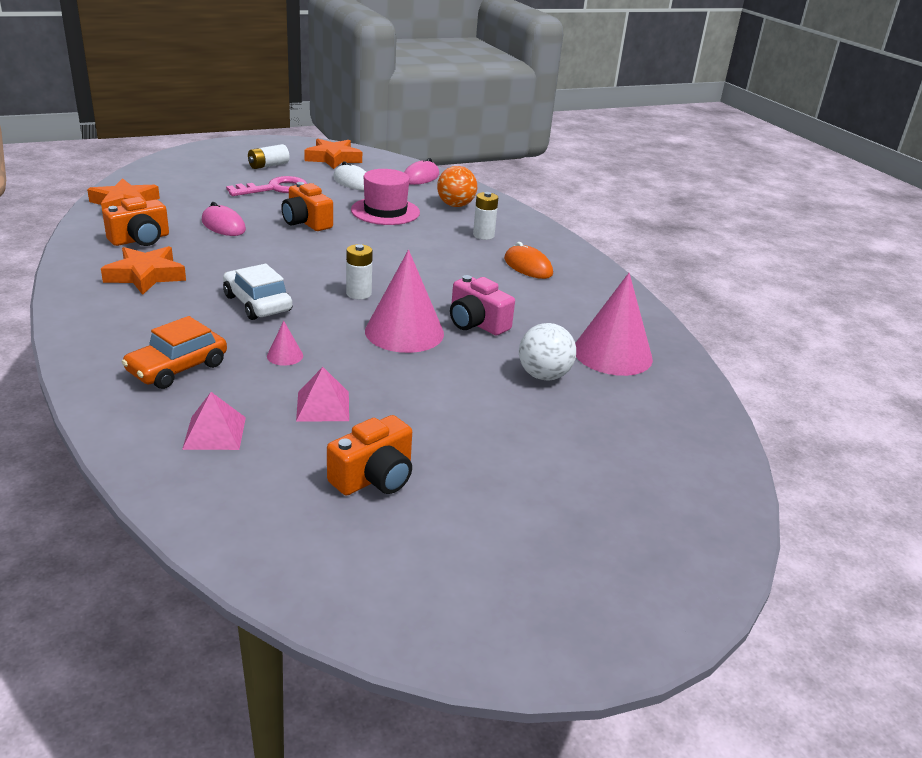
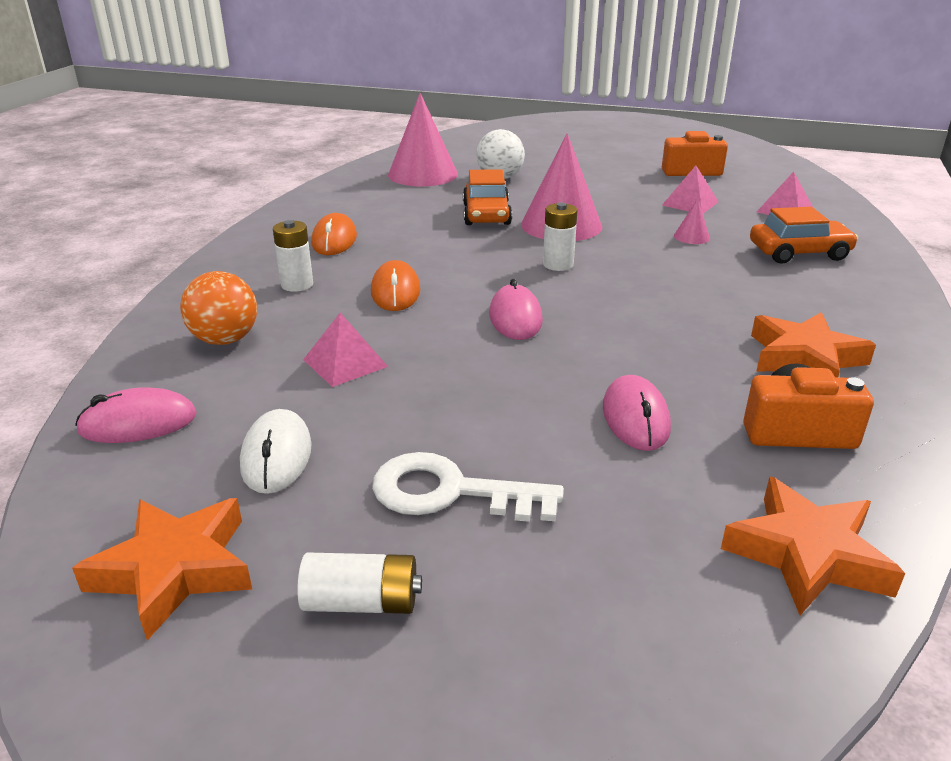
camera: 135 degrees left, 0 degrees up
white car [223,264,292,320] -> none
pink key [226,176,307,196] -> white key [372,452,564,522]
orange camera [281,182,333,231] -> none
pink hat [351,169,420,225] -> pink pyramid [303,313,388,387]
pink camera [450,275,515,336] -> orange car [463,169,512,225]
none -> orange mouse [371,260,420,311]
none -> pink mouse [489,279,543,340]

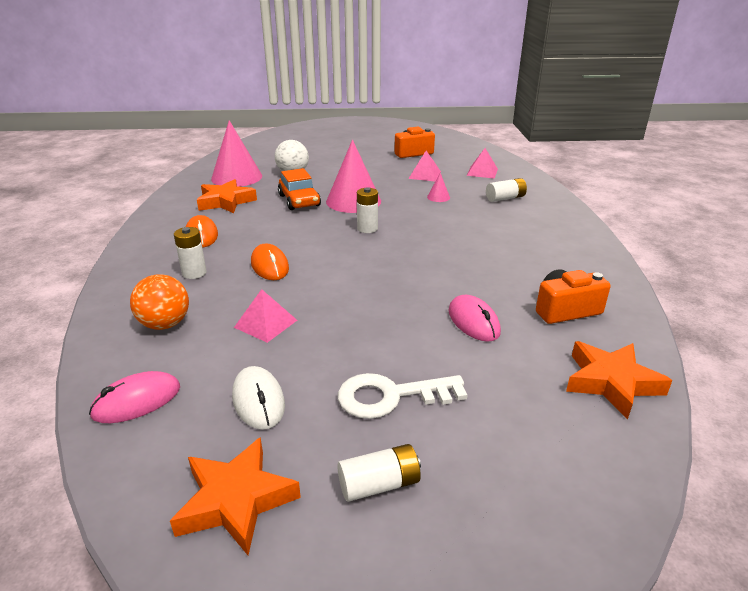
camera: 20 degrees left, 0 degrees up
pink mouse [489,279,543,340] -> none
orange car [750,207,858,264] -> white battery [486,178,527,202]
orange star [751,312,876,377] -> orange star moved to [197,179,257,213]

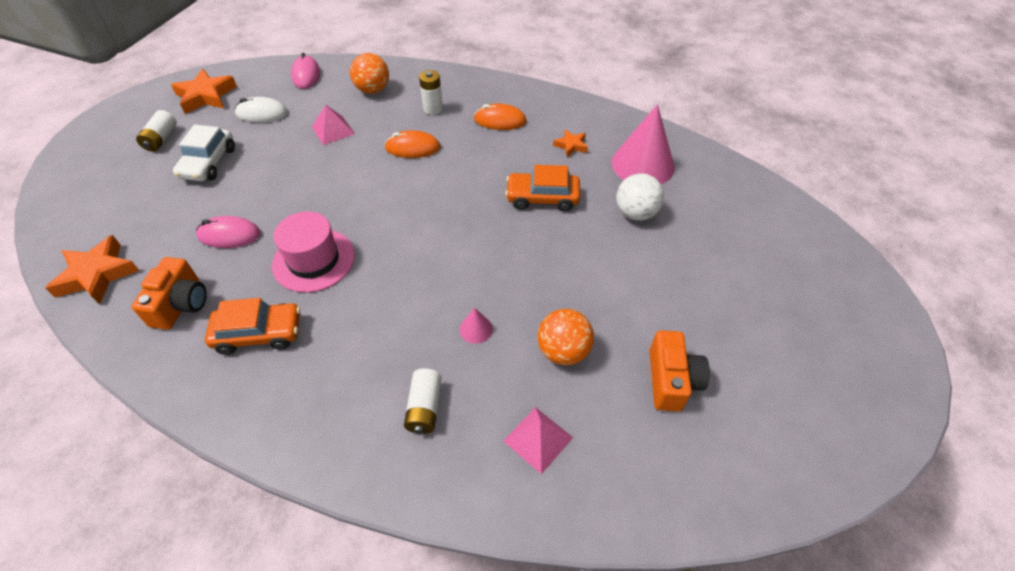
camera: 115 degrees right, 20 degrees up
orange star [197,179,257,213] -> orange star [553,129,588,157], size x0.55
pink cone [326,140,381,213] -> none
white key [338,373,467,419] -> white car [173,125,235,181]
white battery [357,187,378,233] -> none
pink pyramid [408,151,441,181] -> orange ball [537,309,594,365]
none -> orange car [205,298,300,355]
none -> pink hat [272,212,355,293]

